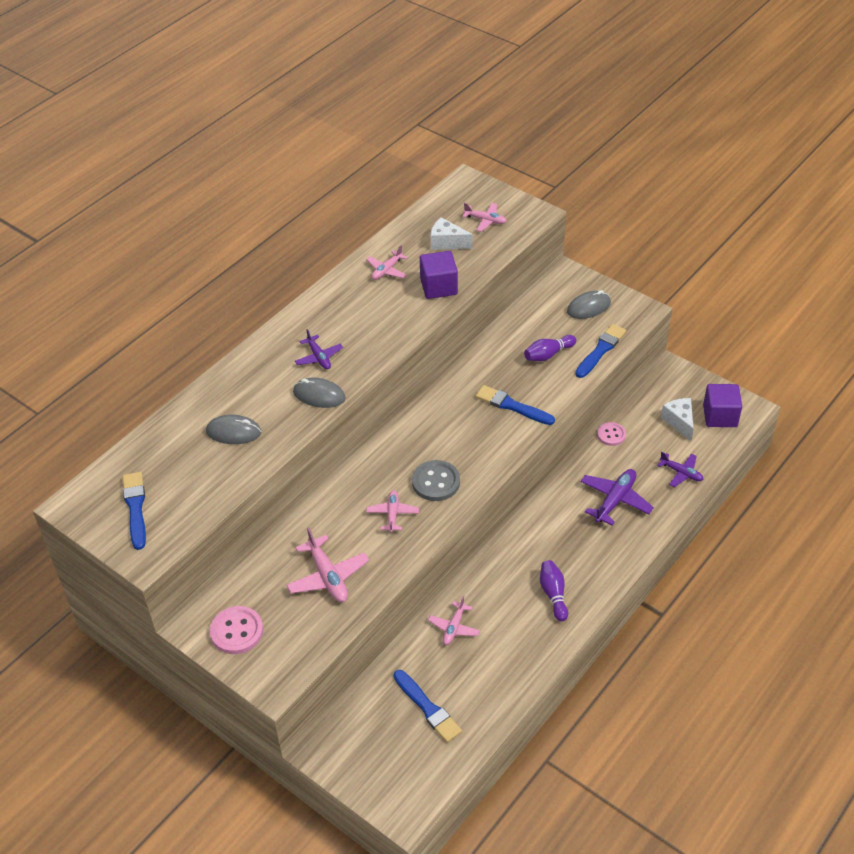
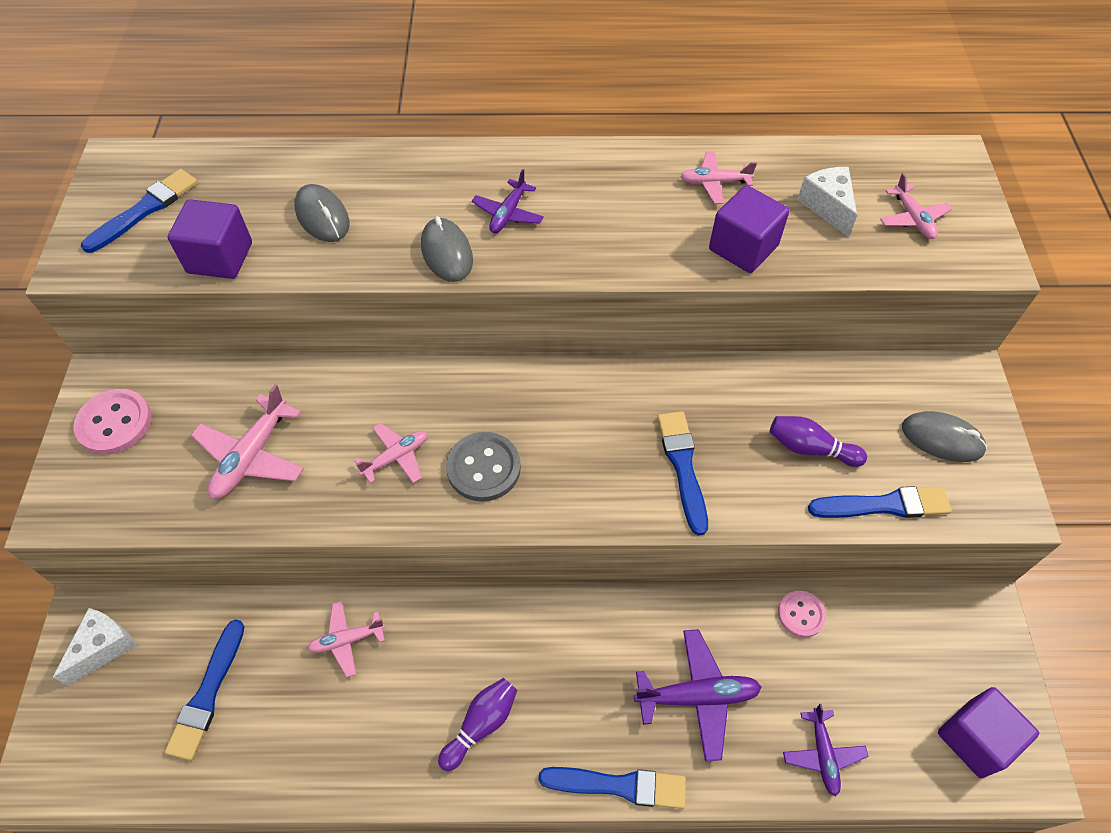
camera: 50 degrees right, 10 degrees up
white cheese [661,398,694,441] -> white cheese moved to [53,608,137,686]
none -> purple cube [168,199,252,279]
none -> blue brush [538,767,686,809]

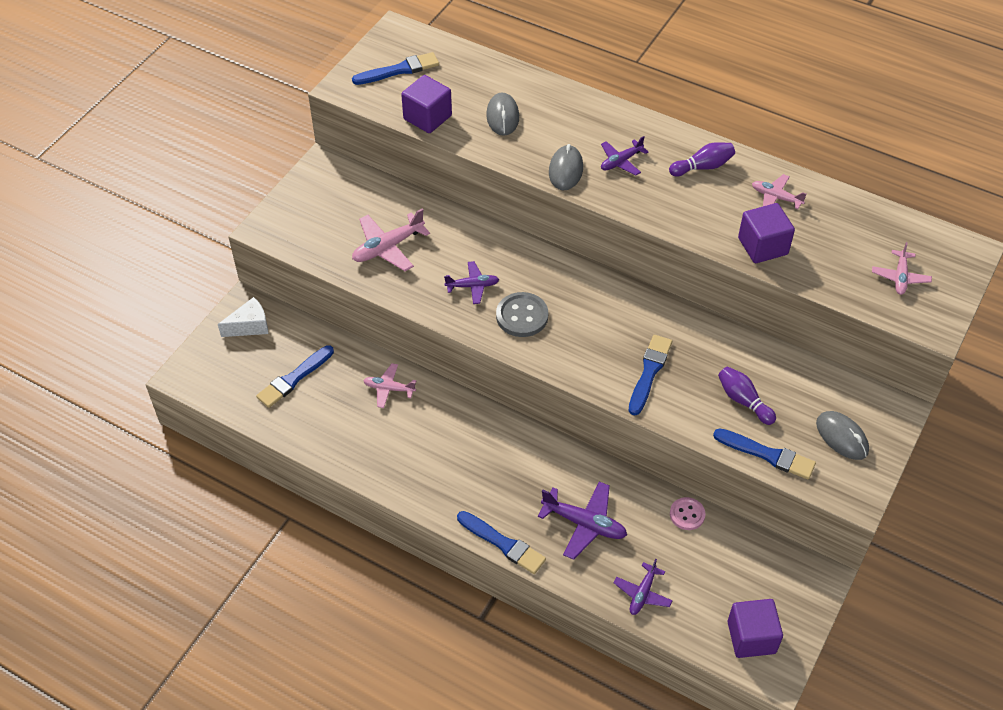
camera: 30 degrees right, 5 degrees down
pink button [73,389,152,455] -> none
pink plane [354,423,428,483] -> purple plane [444,261,499,304]
purple bowling pin [438,678,517,771] -> purple bowling pin moved to [669,142,735,177]
white cheese [797,167,857,237] -> none

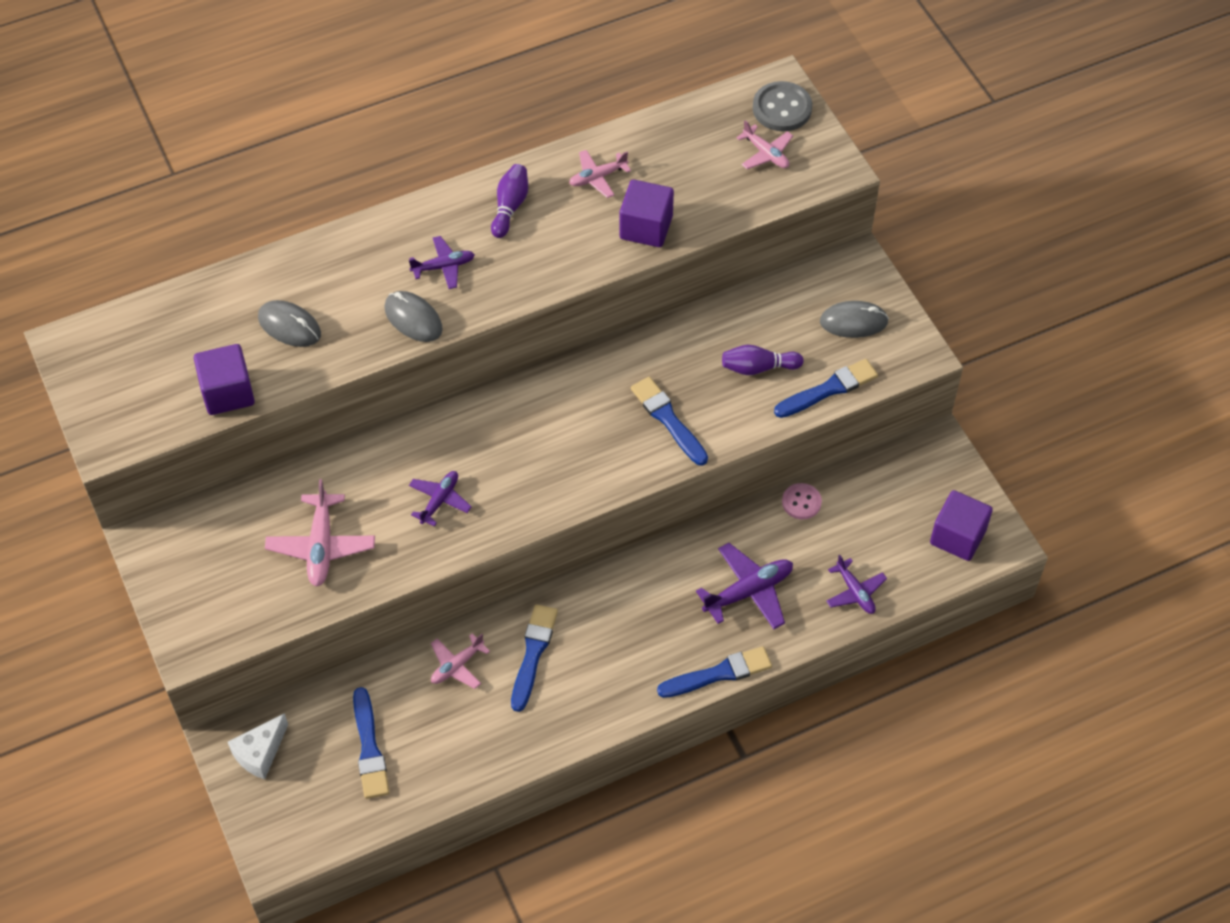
camera: 55 degrees left, 5 degrees up
white cheese [218,297,268,337] -> white cheese turned 150 degrees counterclockwise [228,713,288,780]
blue brush [352,52,439,85] -> blue brush moved to [511,604,558,712]
grey button [496,292,548,337] -> grey button moved to [753,81,812,131]
purple plane [601,136,648,176] -> purple plane turned 105 degrees counterclockwise [409,236,475,289]

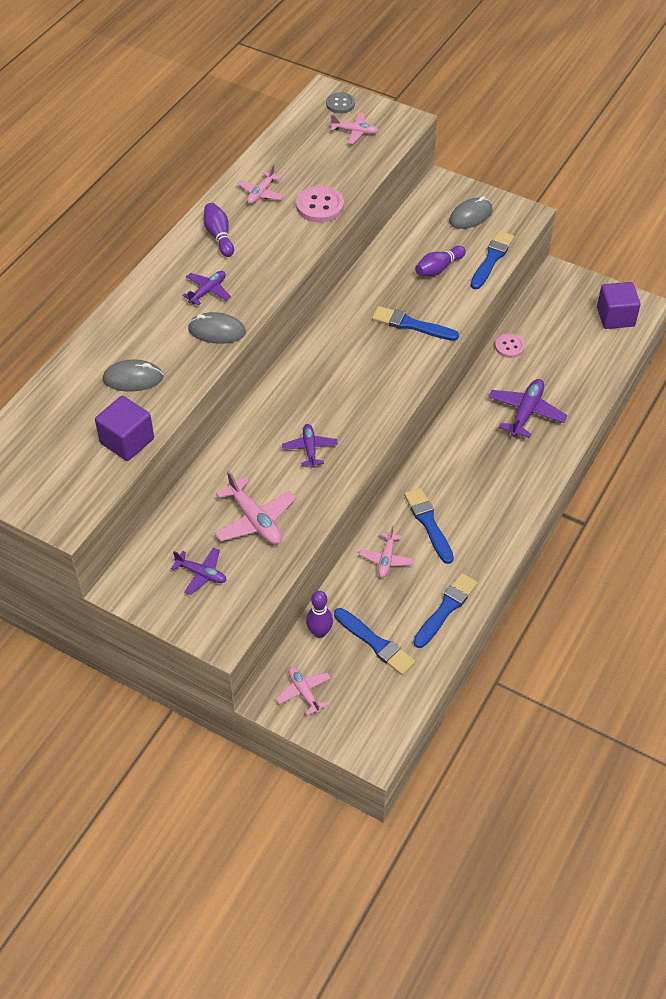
camera: 35 degrees left, 5 degrees down
white cheese [228,713,288,780] -> pink plane [276,667,331,716]
purple cube [620,179,674,247] -> pink button [296,186,344,222]
blue brush [657,646,772,698] -> blue brush moved to [413,573,478,648]
grey button [753,81,812,131] -> grey button [326,92,355,113], size x0.65
purple plane [826,555,887,614] -> purple plane moved to [171,548,227,595]
none -> purple bowling pin [306,591,333,638]

